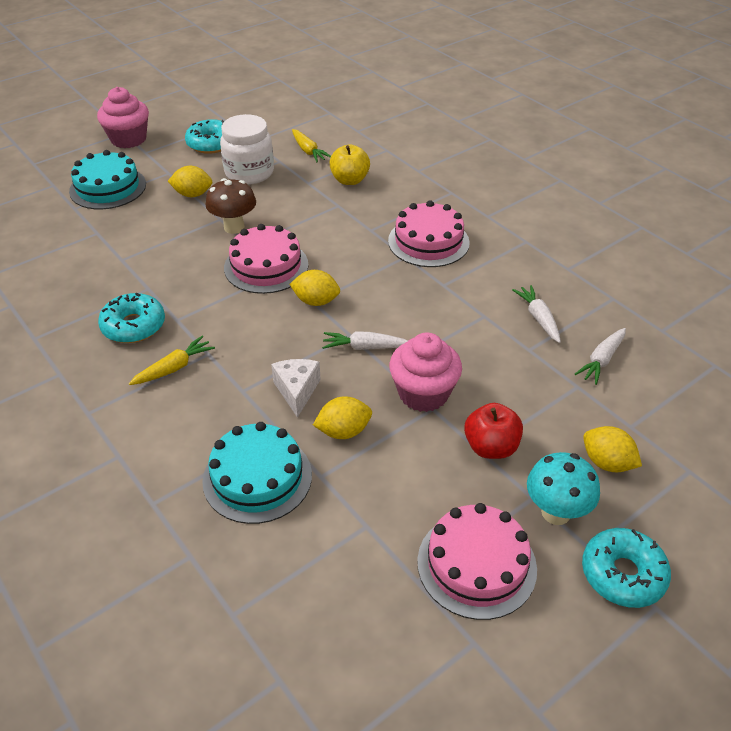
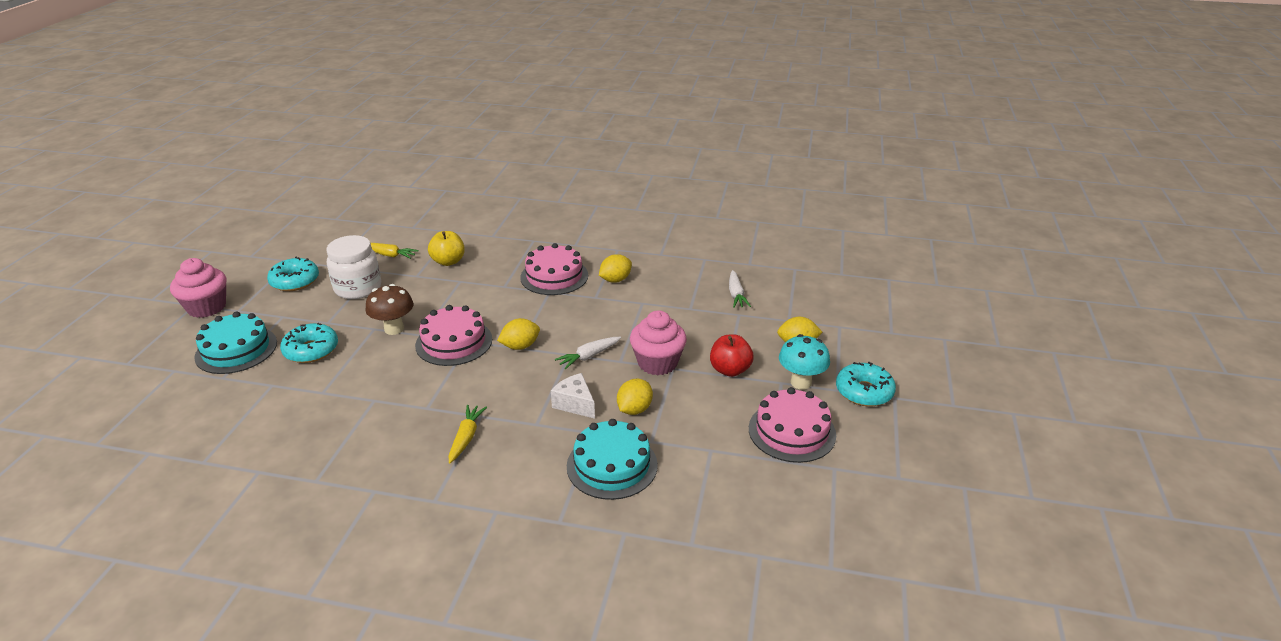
camera: 40 degrees left, 10 degrees down
turquoise donut [98,293,165,343] -> turquoise donut moved to [280,323,338,363]
yellow lemon [168,166,212,197] -> yellow lemon moved to [599,254,632,282]
white carrot [512,285,561,343] -> none

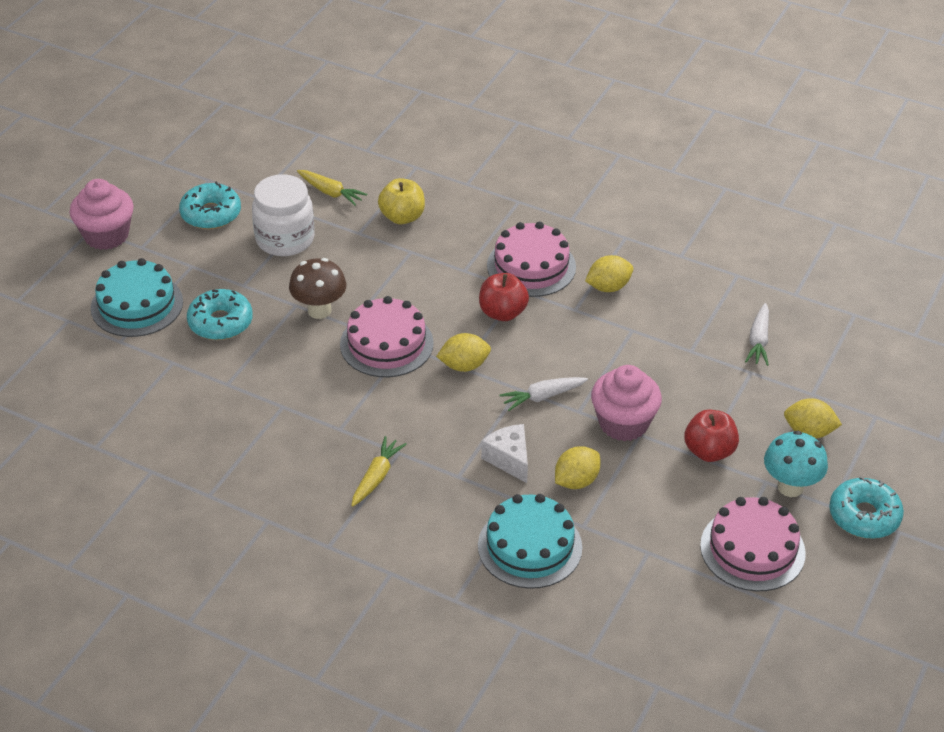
camera: 15 degrees right, 10 degrees up
none -> red apple [479,273,529,321]

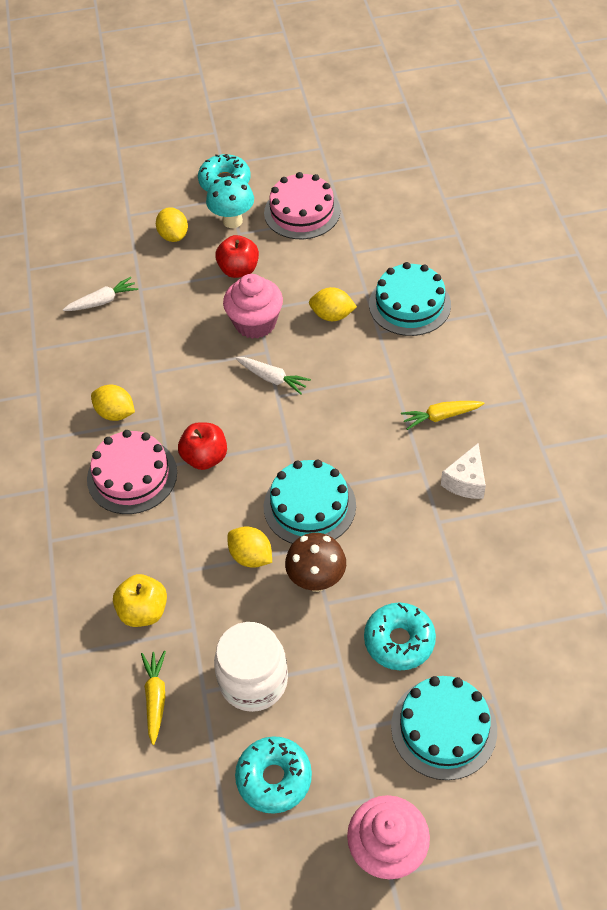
camera: 125 degrees left, 10 degrees up
pink cake [340,296,434,377] -> turquoise cake [264,460,356,544]
yellow lemon [436,333,491,372] -> yellow lemon moved to [228,526,272,568]
white cheese [481,424,528,483] -> white cheese moved to [441,443,486,499]

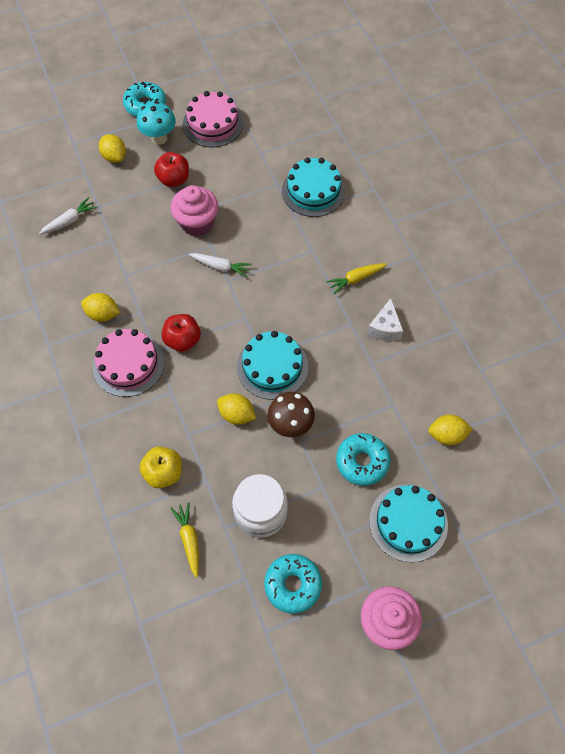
camera: 15 degrees left, 10 degrees up
yellow lemon [309,287,357,321] -> yellow lemon moved to [428,415,473,445]

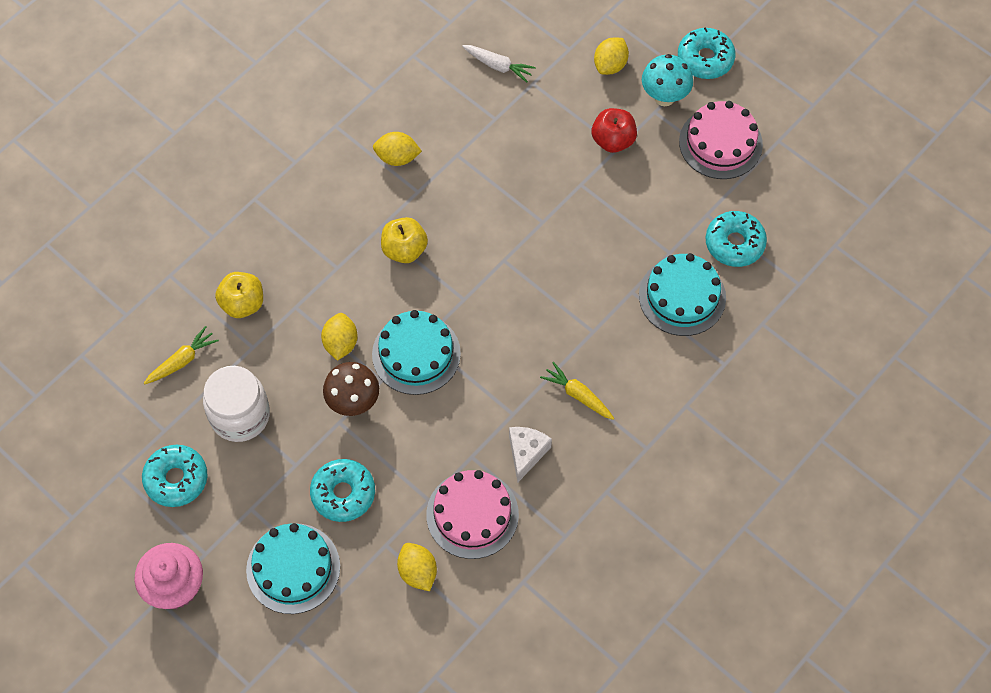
camera: 65 degrees right, 0 degrees up
yellow lemon [81,293,120,322] -> yellow lemon turned 75 degrees counterclockwise [373,132,422,166]
pink cake [93,329,165,397] -> pink cake moved to [426,470,519,559]
red apple [162,314,201,352] -> yellow apple [381,217,428,263]
pink cupcake [171,185,218,236] -> none
white carrot [189,253,252,278] -> none
white cheese [367,298,403,341] -> white cheese turned 120 degrees clockwise [509,427,552,482]
none -> turquoise donut [705,211,767,267]

